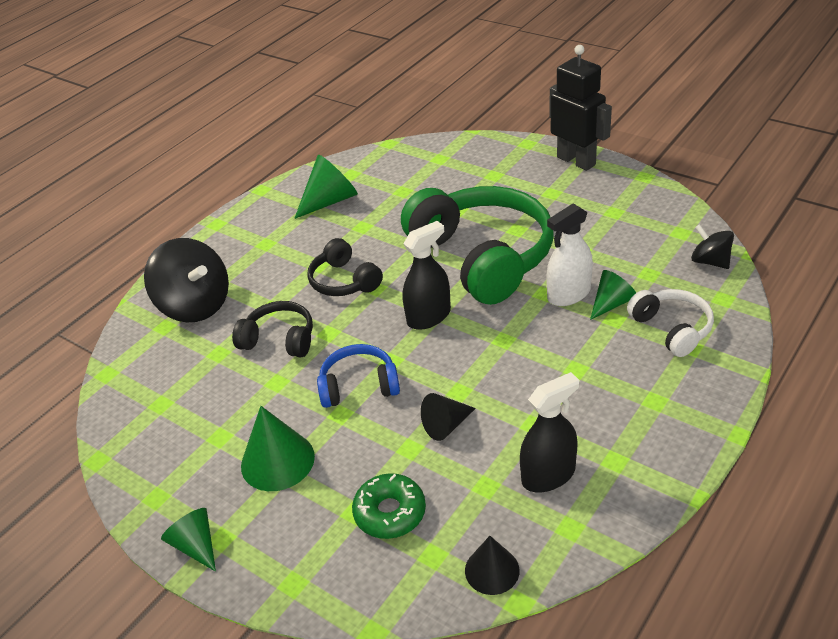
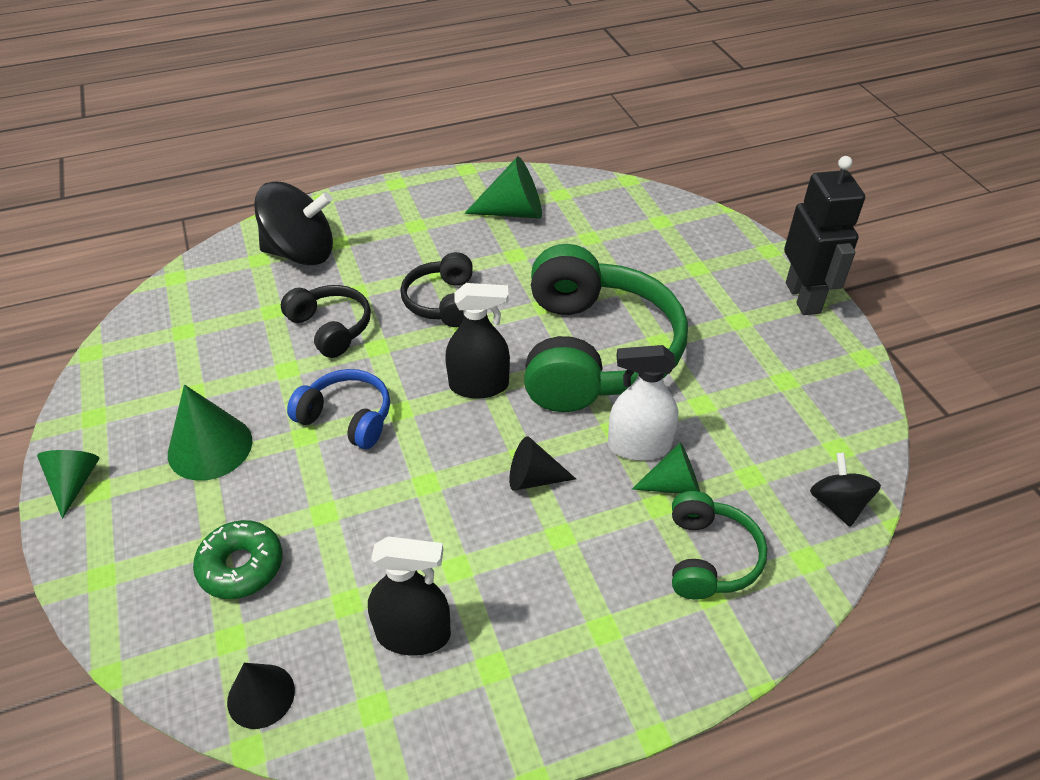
camera: 30 degrees right, 5 degrees up
black spinning top [144,238,229,322] -> black spinning top turned 75 degrees counterclockwise [254,181,333,265]
black cone [421,393,476,441] -> black cone moved to [509,436,576,491]
white headphones [627,289,714,357] -> green headphones [672,491,767,600]

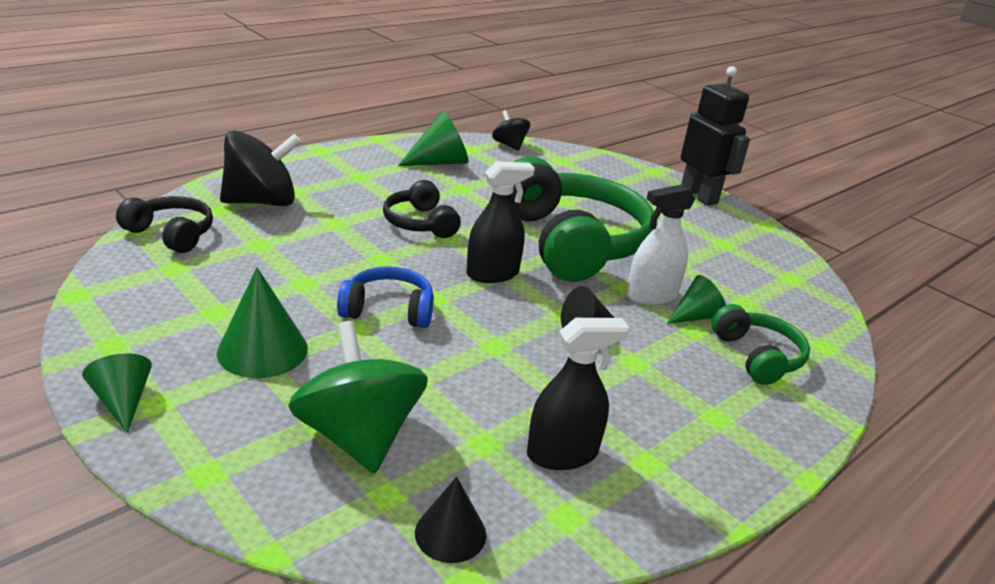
camera: 25 degrees left, 15 degrees down
green donut [193,520,282,599] -> green spinning top [288,321,428,473]
black headphones [281,285,371,358] -> black headphones moved to [116,196,213,253]
black spinning top [810,452,881,527] -> black spinning top moved to [492,110,530,151]

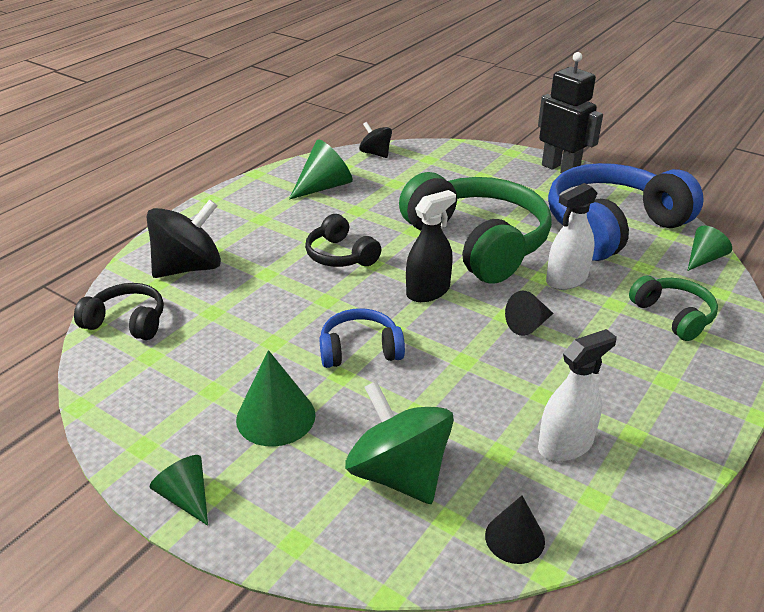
camera: 10 degrees left, 5 degrees up
black spray bottle [527,318,629,470] -> white spray bottle [538,329,617,461]
green cone [667,275,726,324] -> green cone moved to [687,226,732,271]
none -> blue headphones [548,163,704,261]

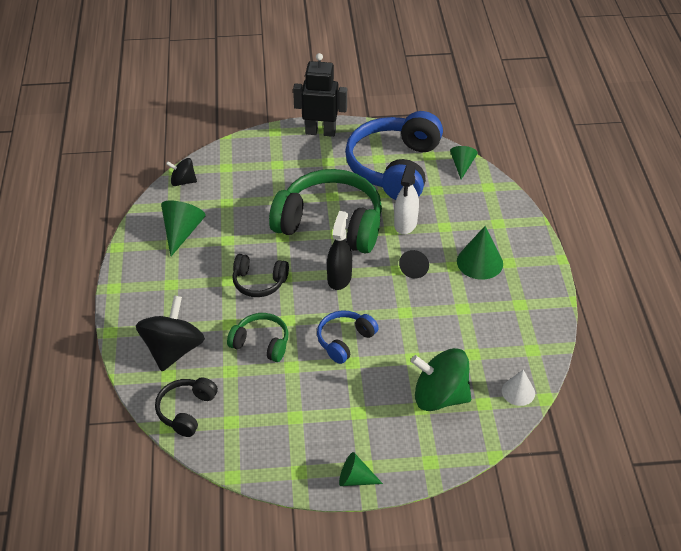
camera: 40 degrees left, 10 degrees up
black headphones [74,283,164,340] -> black headphones turned 45 degrees counterclockwise [155,377,218,437]
green cone [236,350,316,447] -> green cone moved to [457,226,503,280]
black cone [485,495,545,564] -> white cone [502,370,535,406]
white spray bottle [538,329,617,461] -> none
green headphones [629,276,718,341] -> green headphones moved to [227,313,288,362]

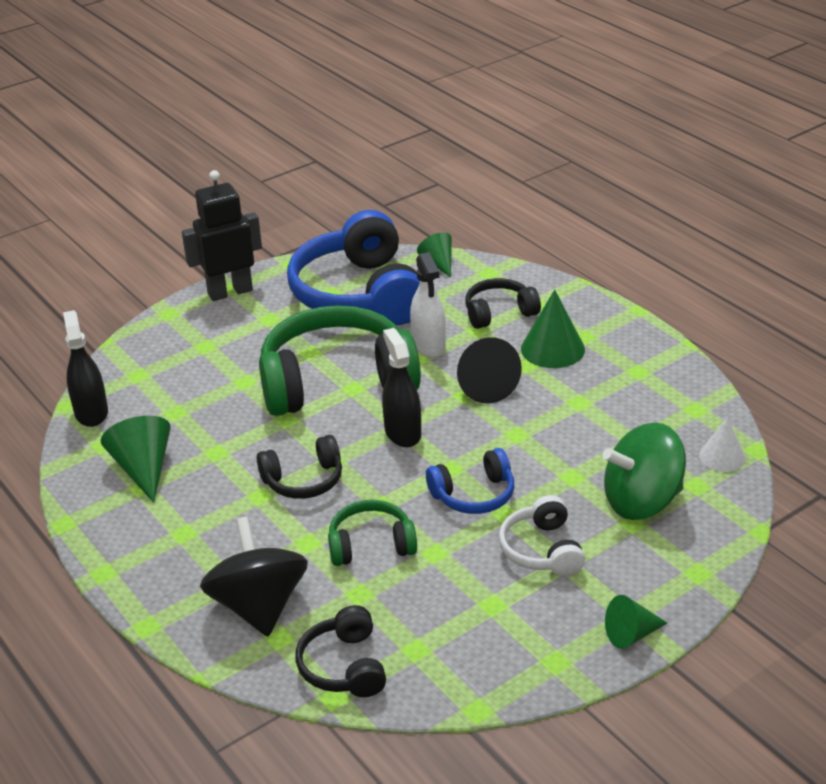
camera: 30 degrees left, 10 degrees down
black spinning top [166,158,197,186] -> black spray bottle [63,310,108,427]
blue headphones [317,310,379,364] -> blue headphones turned 120 degrees counterclockwise [426,448,514,514]
black cone [399,250,429,278] -> black cone [457,337,522,403], size x1.55
none -> black headphones [465,278,541,329]
none -> white headphones [499,495,585,576]

